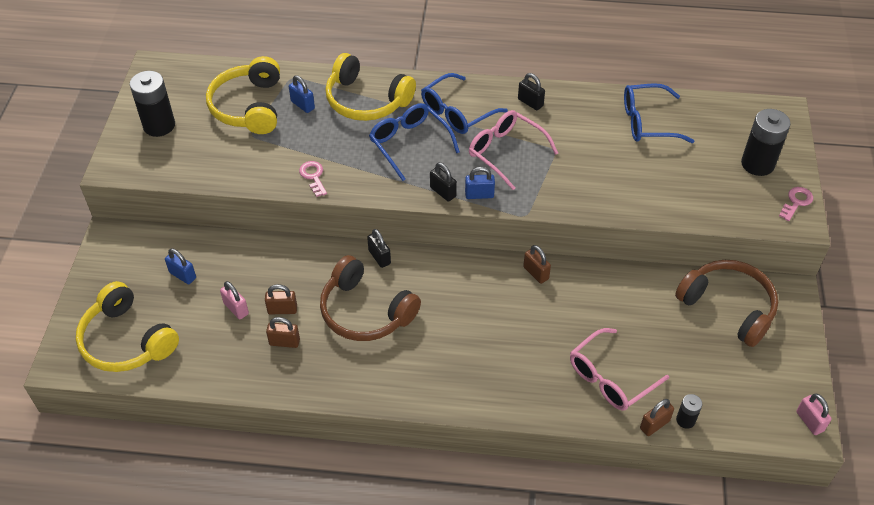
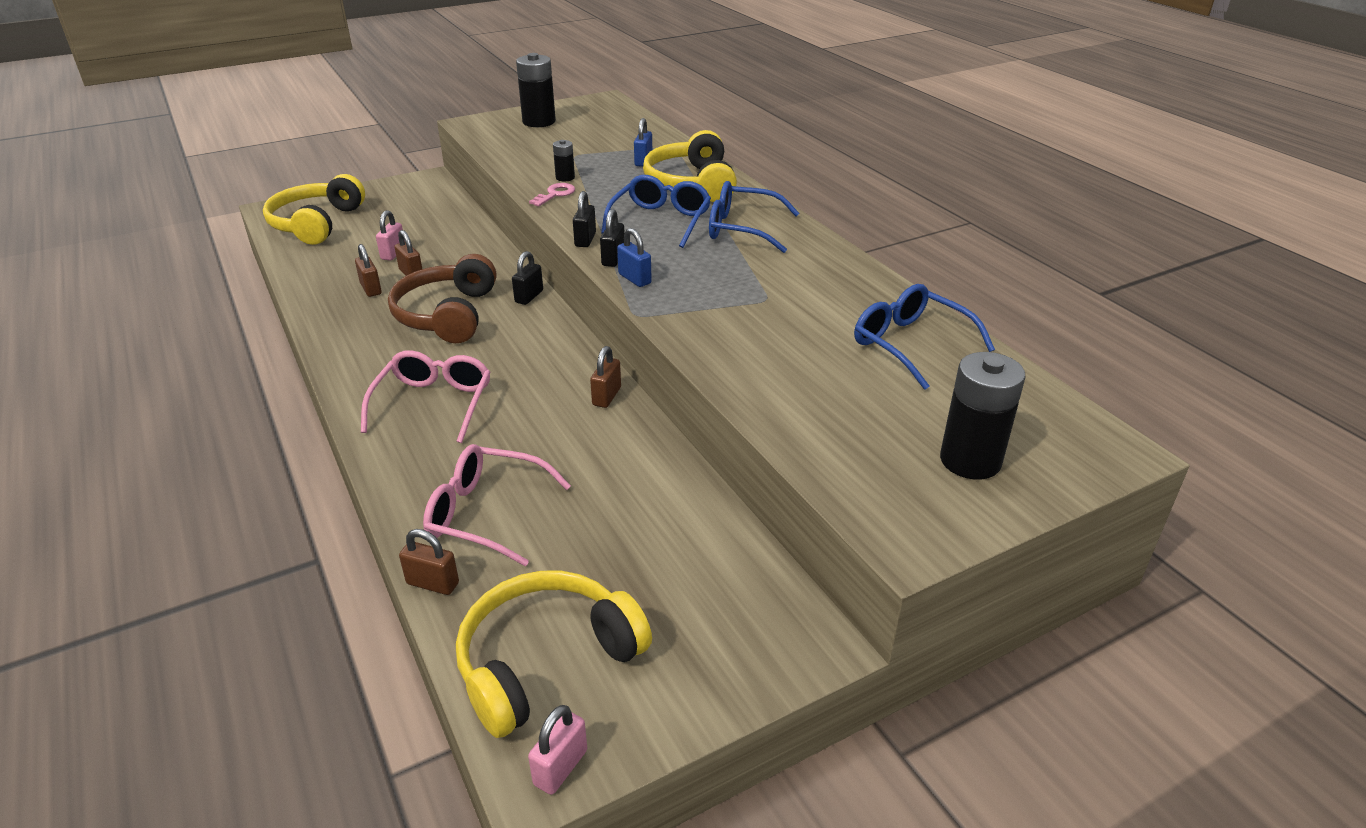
camera: 55 degrees right, 15 degrees down
blue padlock [165,249,196,284] -> none
yellow headphones [206,56,280,134] -> yellow headphones moved to [456,571,652,738]
pink glasses [469,110,558,190] -> pink glasses moved to [361,350,490,443]
black padlock [518,73,545,110] -> black padlock moved to [573,191,596,247]
brown headphones [675,260,778,347] -> none
black battery [676,394,702,429] -> black battery moved to [553,140,575,181]
pink key [779,187,813,221] -> none

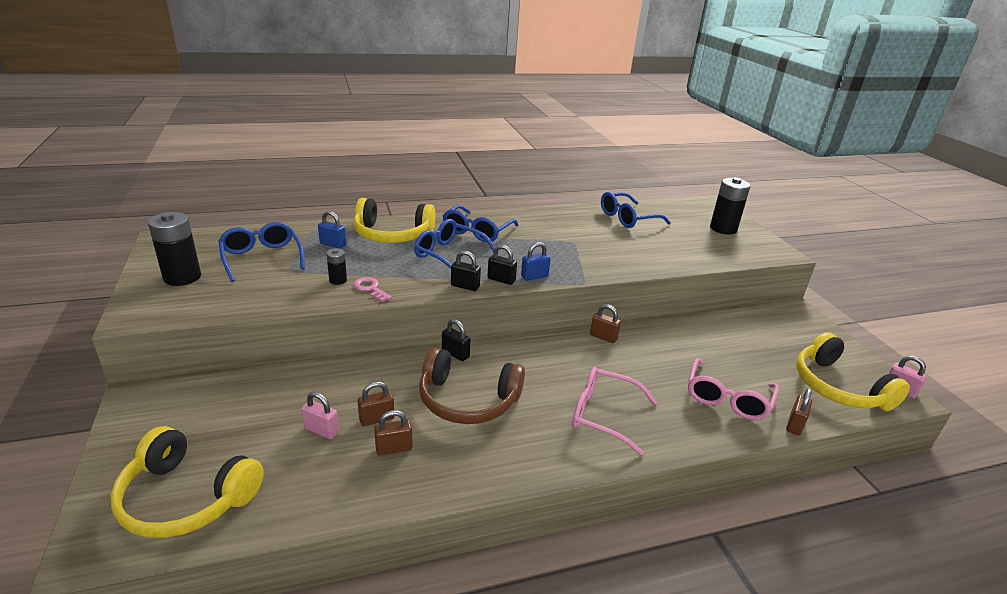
camera: 80 degrees left, 5 degrees down
none -> blue glasses [218,222,305,282]

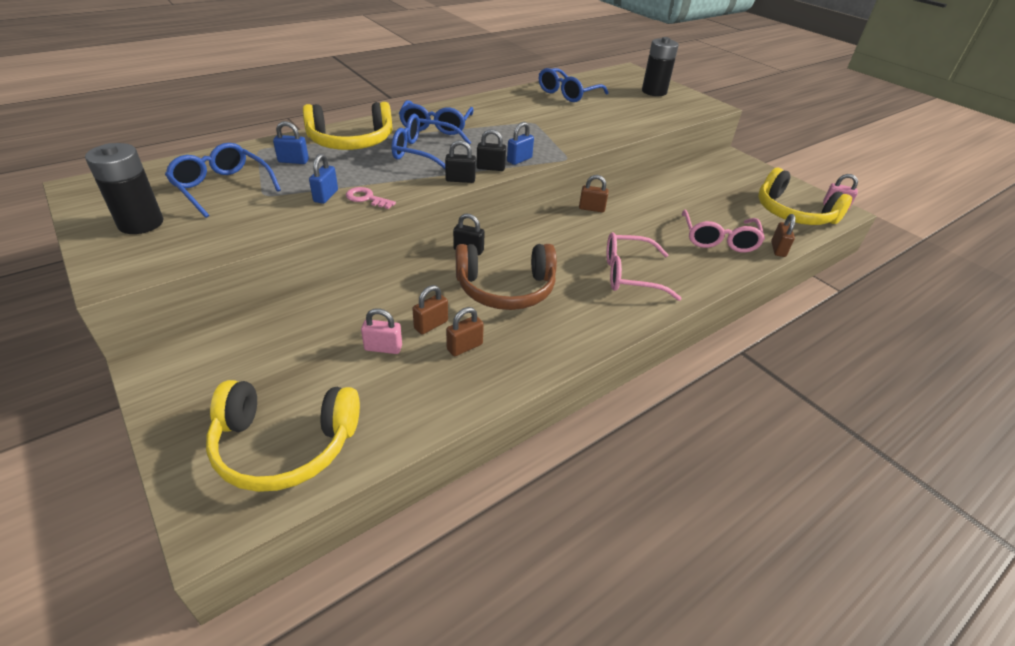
camera: 20 degrees left, 10 degrees up
black battery [326,248,347,285] -> blue padlock [309,153,338,204]

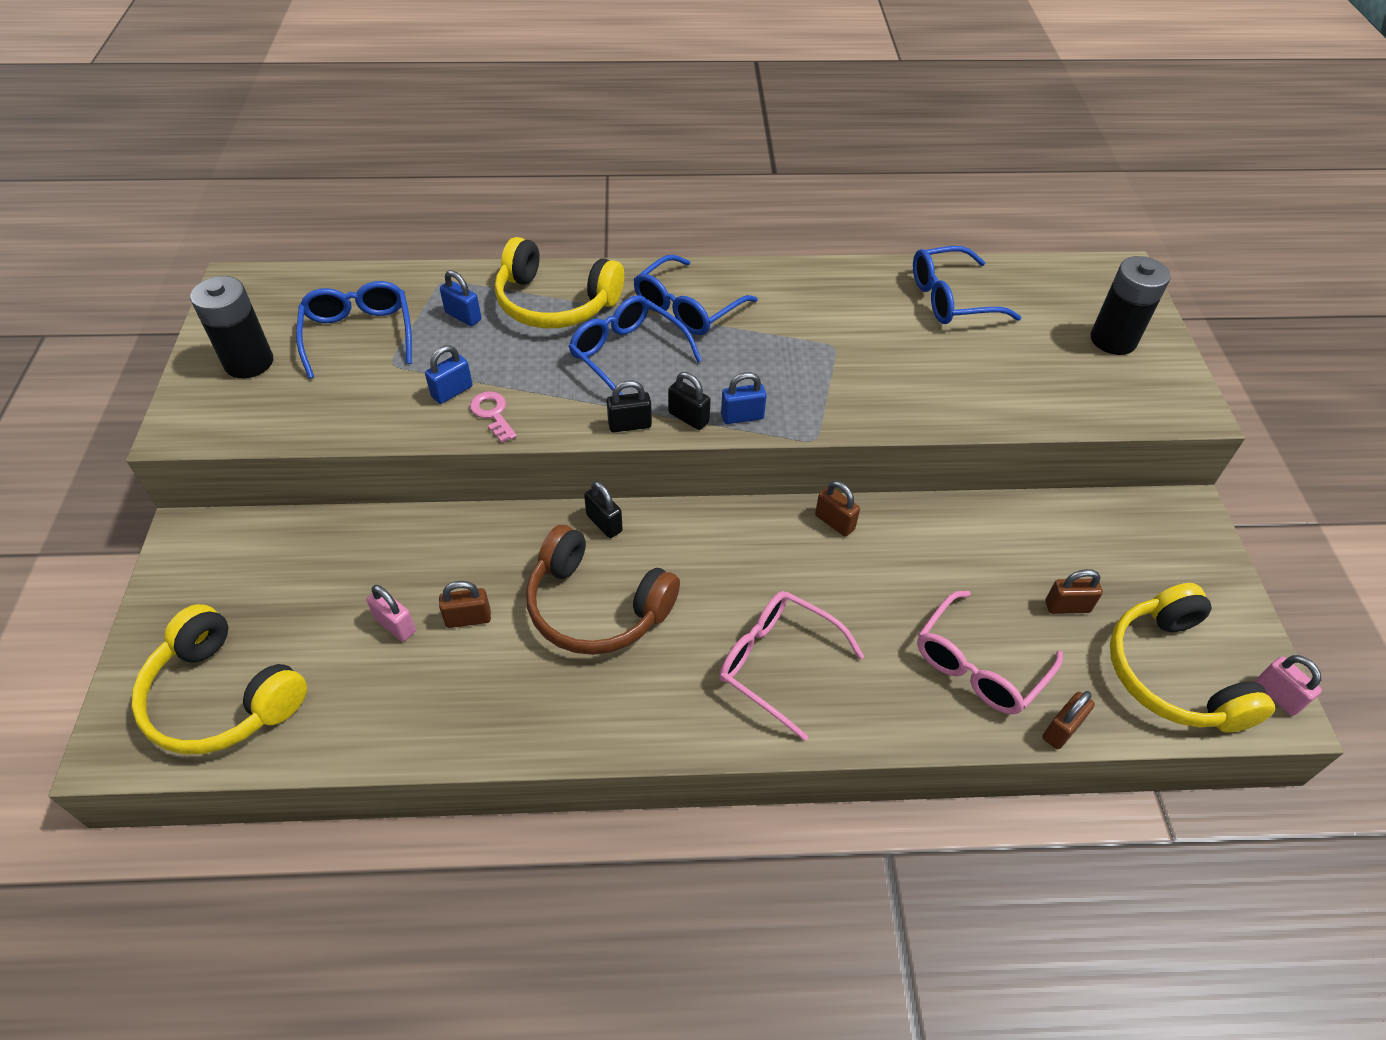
camera: 35 degrees right, 10 degrees up
black padlock [445,140,476,183] -> black padlock turned 45 degrees counterclockwise [607,380,652,432]
brown padlock [446,307,484,356] -> brown padlock moved to [1045,569,1103,614]

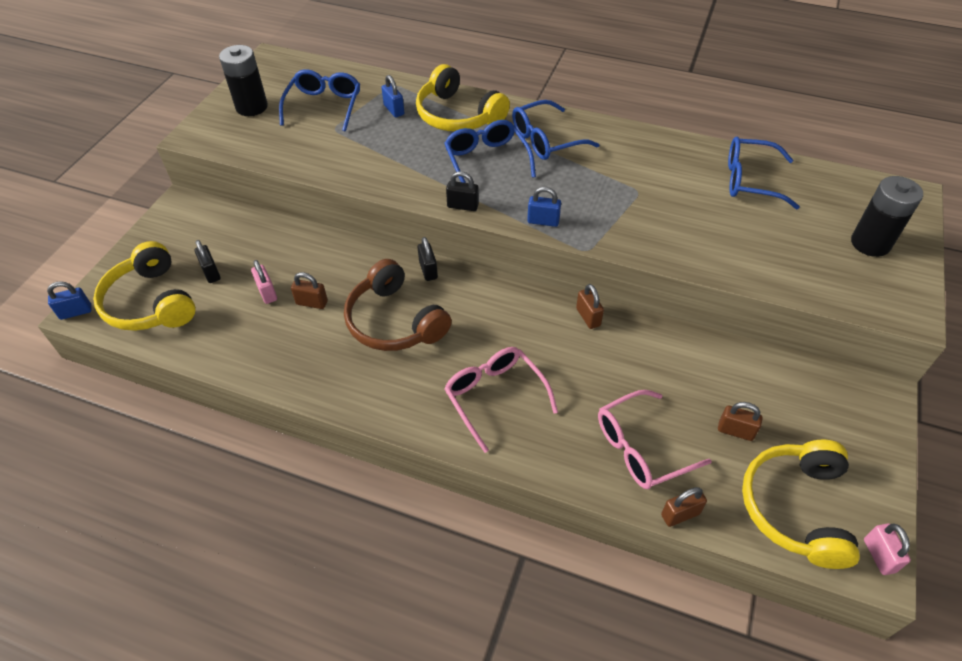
camera: 25 degrees right, 0 degrees up
blue padlock [425,345,473,404] -> blue padlock moved to [47,281,92,320]
pink key [470,391,517,443] -> none
black padlock [668,372,710,430] -> black padlock moved to [194,240,221,283]

